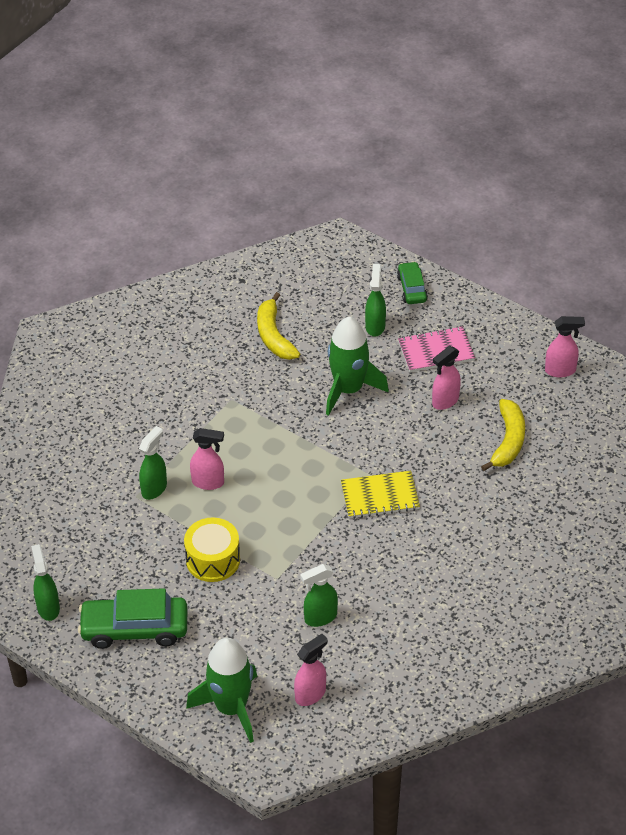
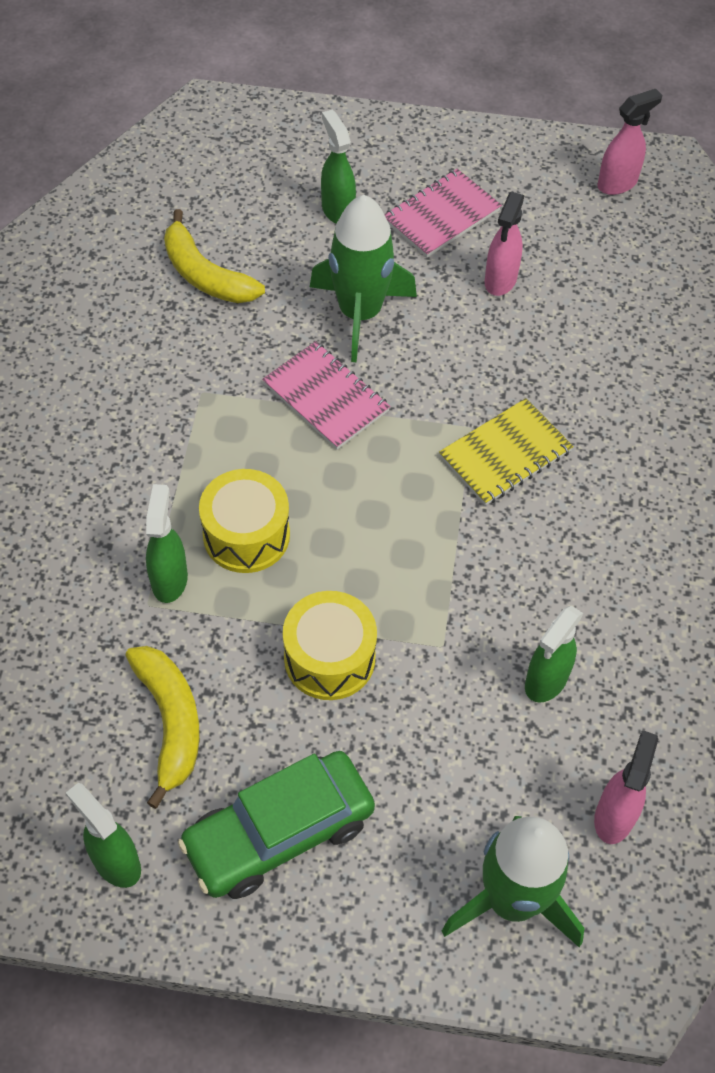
camera: 30 degrees left, 10 degrees up
pink spray bottle [190,428,224,490] -> yellow drum [199,469,290,573]
green car [397,262,428,304] -> none
yellow banana [481,399,525,471] -> yellow banana moved to [125,646,200,809]
none -> pink notebook [262,341,390,450]

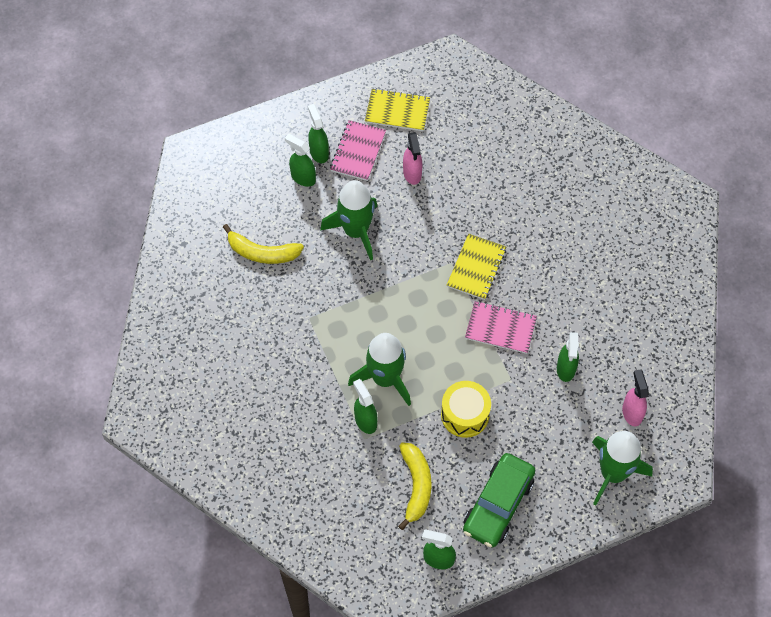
camera: 30 degrees left, 5 degrees up
yellow banana [125,646,200,809] -> yellow banana turned 45 degrees clockwise [398,442,431,530]
yellow drum [199,469,290,573] -> green rocket [348,333,411,406]
pink notebook [262,341,390,450] -> pink notebook moved to [465,301,537,354]
pink spray bottle [597,89,662,195] -> none
none -> green spray bottle [308,104,329,163]
none -> yellow notebook [365,88,430,131]

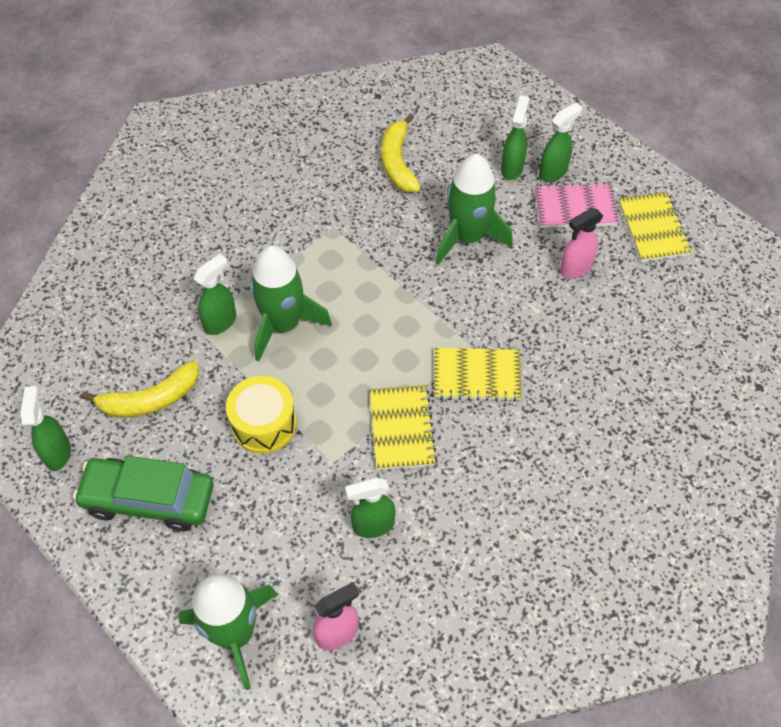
camera: 70 degrees right, 5 degrees down
pink notebook [465,301,537,354] -> yellow notebook [370,385,437,470]

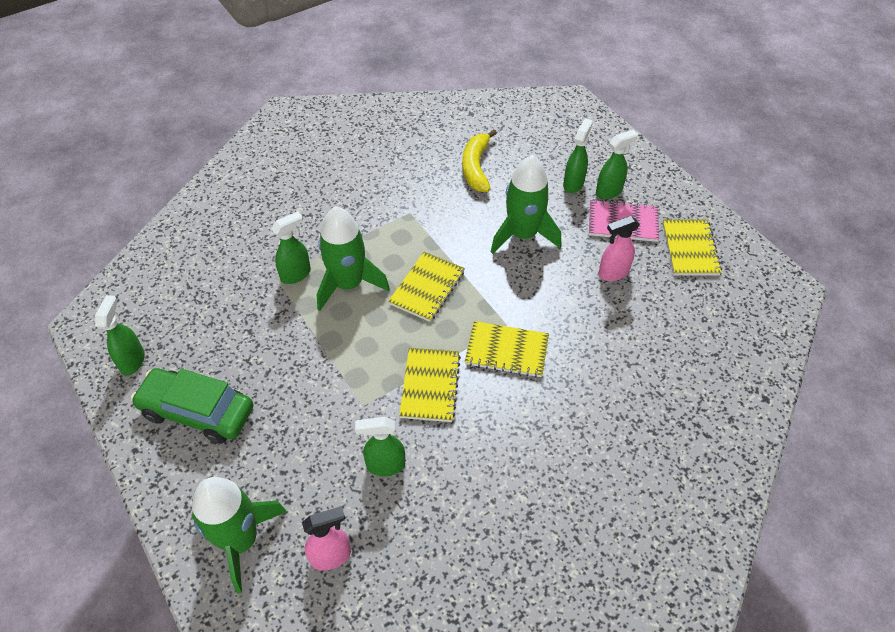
camera: 10 degrees right, 5 degrees down
yellow banana [81,360,199,418] -> none
yellow drum [226,376,297,454] -> none
none -> yellow notebook [388,252,465,322]

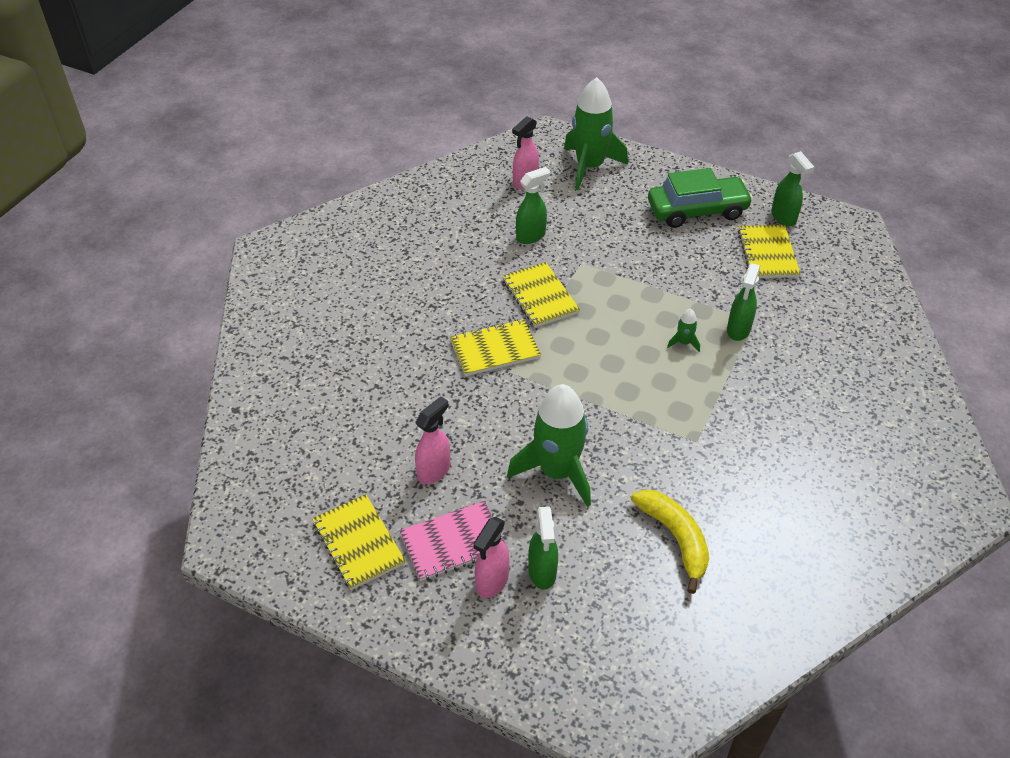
camera: 150 degrees right, 5 degrees down
green rocket [317,206,390,311] -> green rocket [667,309,700,352], size x0.40
yellow notebook [388,252,465,322] -> yellow notebook moved to [738,225,801,278]
green spray bottle [596,129,638,199] -> pink spray bottle [473,517,509,598]

